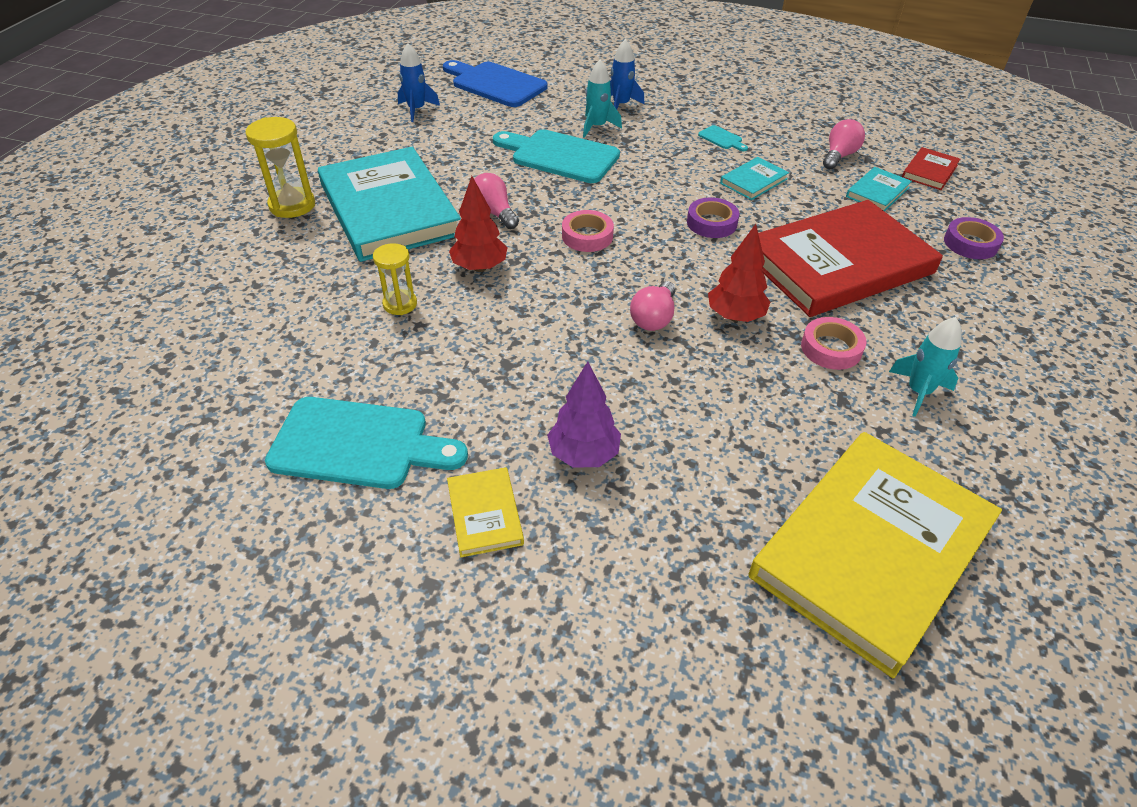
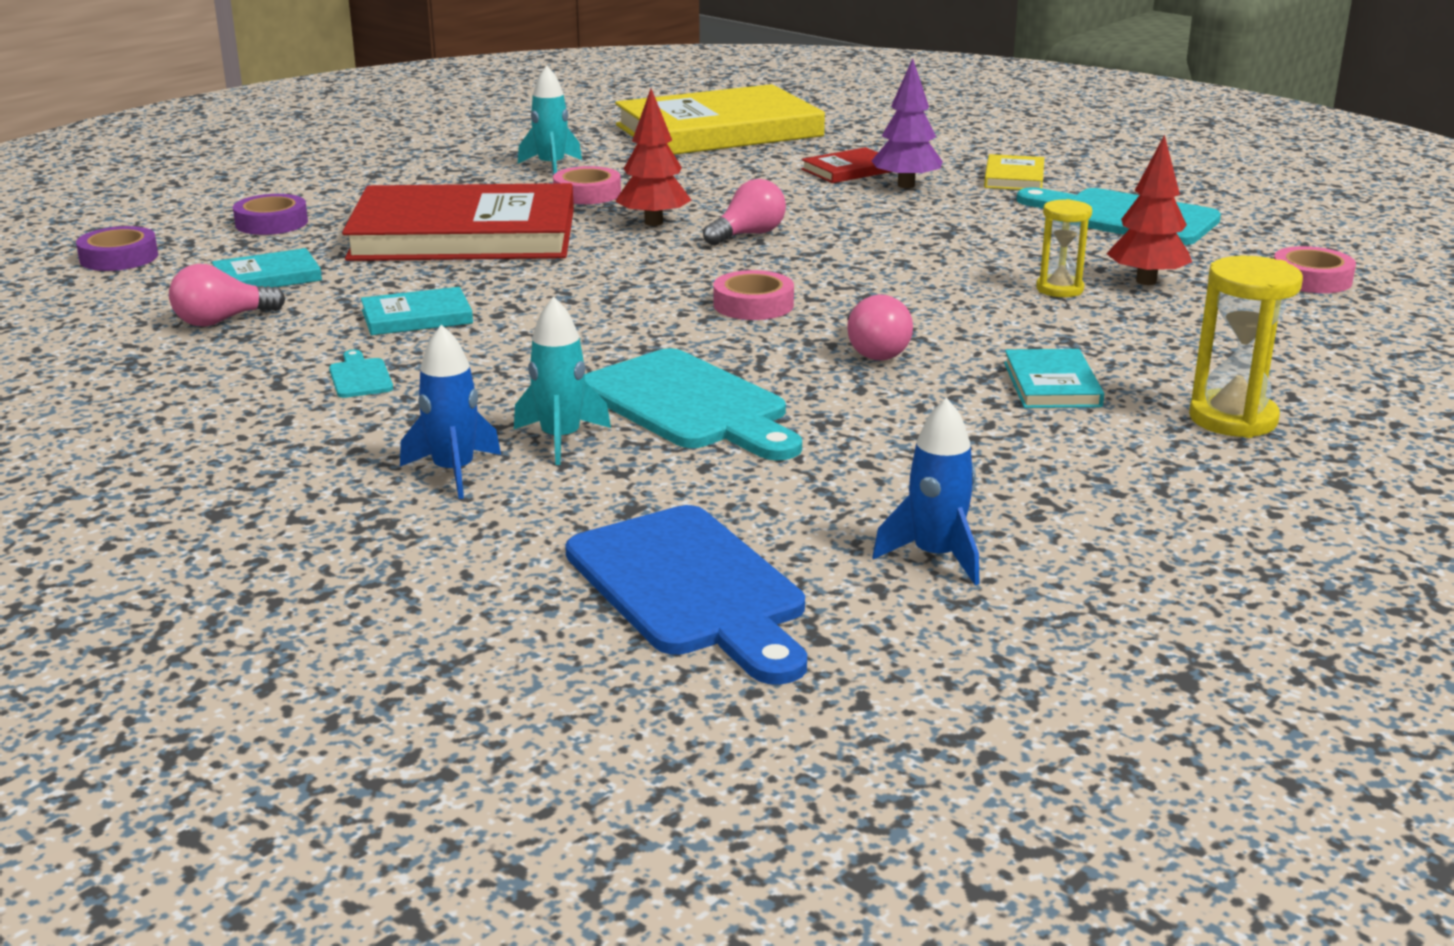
camera: 155 degrees left, 20 degrees down
turquoise book [318,147,461,262] -> turquoise book [1004,349,1104,408], size x0.42
red tree [449,176,508,272] -> red tree moved to [1106,135,1192,285]
purple tape [687,197,740,238] -> purple tape moved to [76,226,158,271]
red book [902,147,960,190] -> red book moved to [801,147,891,183]
none -> pink tape [1274,246,1356,293]

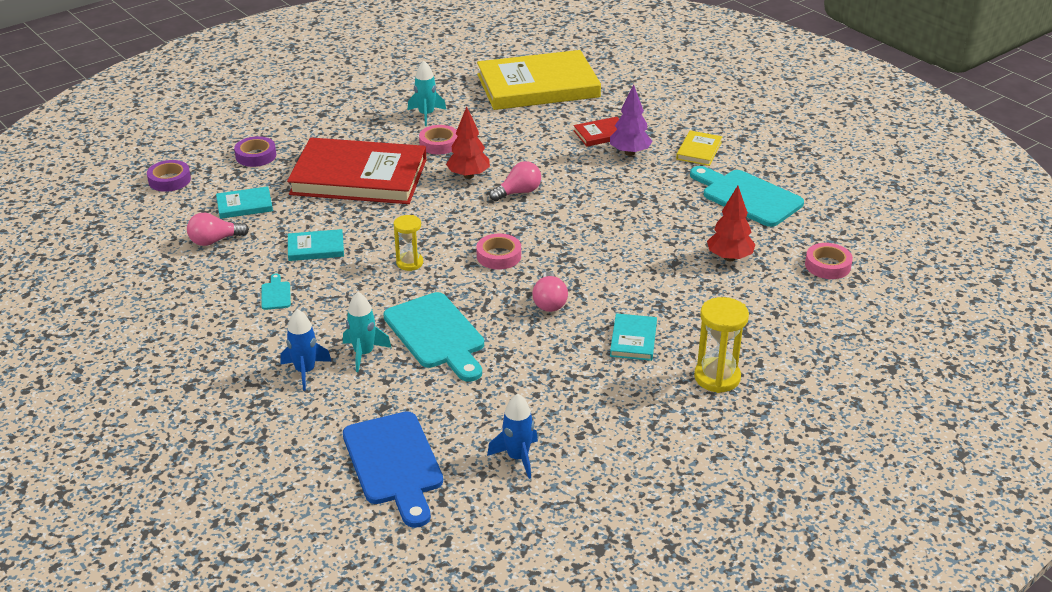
camera: 10 degrees right, 10 degrees up
yellow hourglass [1036,199,1092,297] -> yellow hourglass moved to [394,215,423,271]

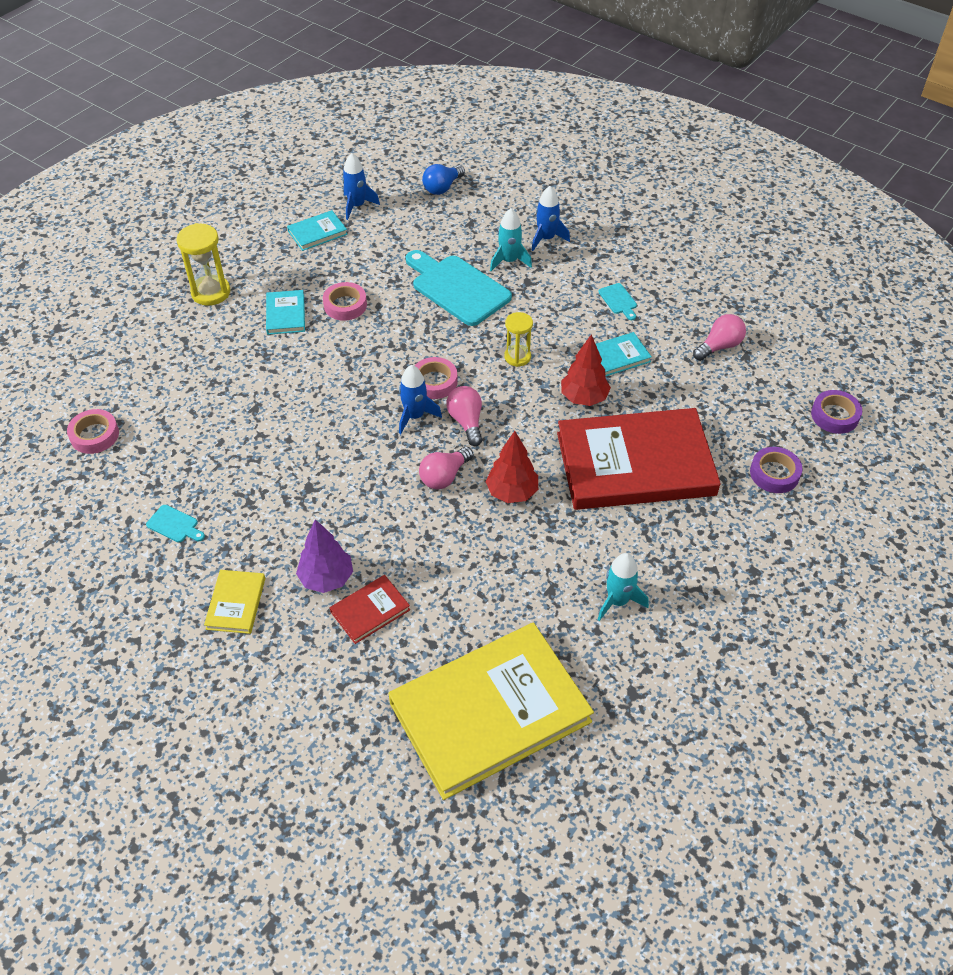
camera: 165 degrees right, 15 degrees up
turquoise book [216,186,273,219] -> turquoise book moved to [287,210,348,251]
blue cutting board [343,411,443,528] -> blue light bulb [422,164,465,195]
pink tape [419,125,458,155] -> pink tape moved to [323,282,367,321]
pink light bulb [532,271,568,312] -> pink light bulb moved to [446,386,483,446]
turquoise cutting board [690,166,804,227] -> turquoise cutting board [146,505,205,542], size x0.42
red tree [707,186,756,261] -> red tree moved to [561,334,611,406]
none -> blue rocket [399,365,442,434]

